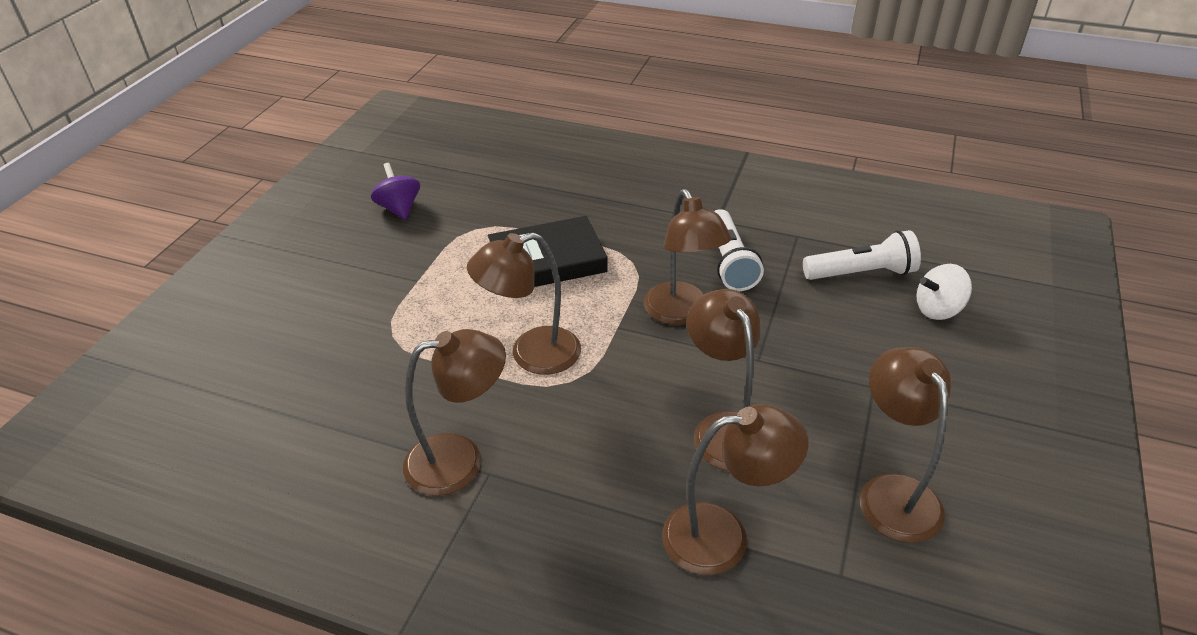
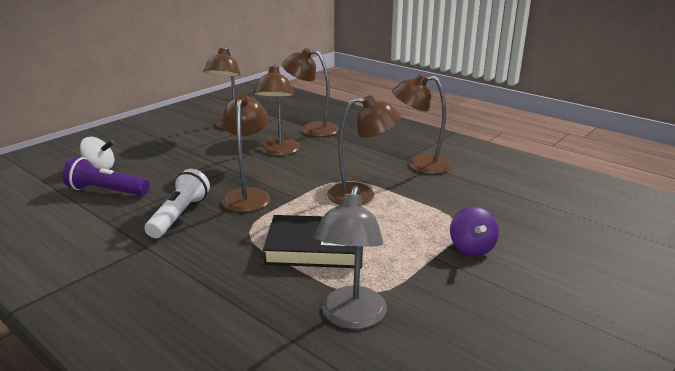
camera: 160 degrees left, 15 degrees down
purple spinning top [371,163,420,220] -> purple spinning top moved to [450,206,499,256]
white flashlight [803,230,921,280] -> purple flashlight [63,157,149,196]
none -> grey lamp [314,186,387,329]

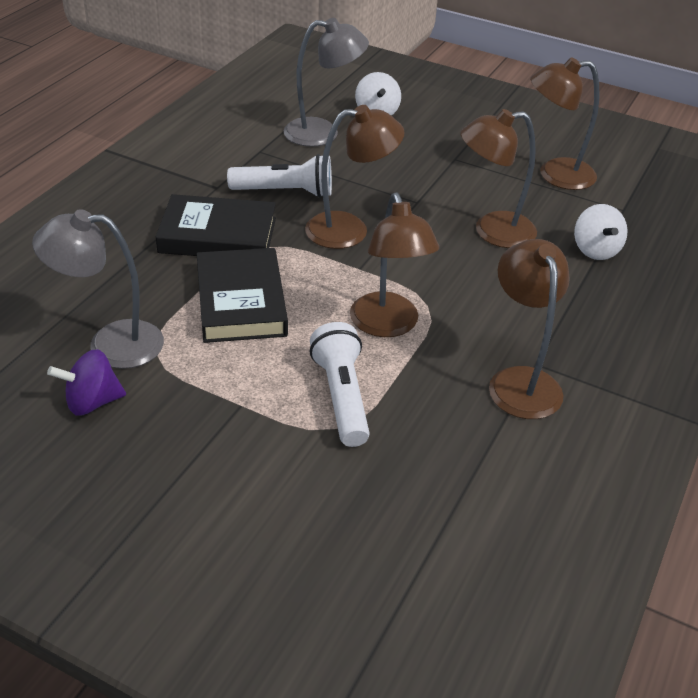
camera: 75 degrees right, 15 degrees up
purple flashlight [63,157,149,196] -> grey lamp [284,18,369,147]
brown lamp [282,48,339,137] -> white spinning top [574,204,628,260]
purple spinning top [450,206,499,256] -> purple spinning top moved to [47,349,126,416]
none -> black book [156,194,276,256]
none -> white flashlight [310,322,370,447]

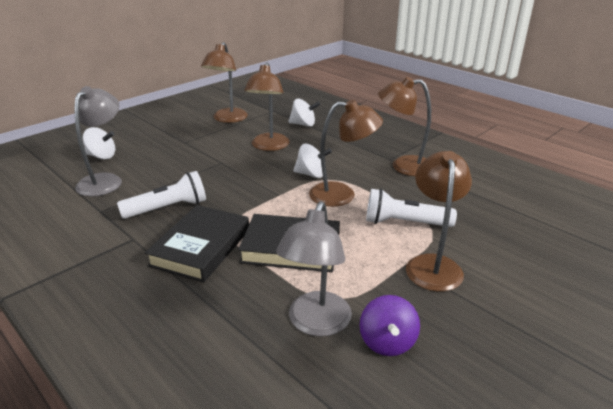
camera: 70 degrees left, 10 degrees down
white flashlight [227,154,332,198] -> white flashlight turned 45 degrees clockwise [117,171,206,219]
brown lamp [305,105,404,249] -> brown lamp moved to [406,151,472,292]
none -> white spinning top [293,144,332,178]

